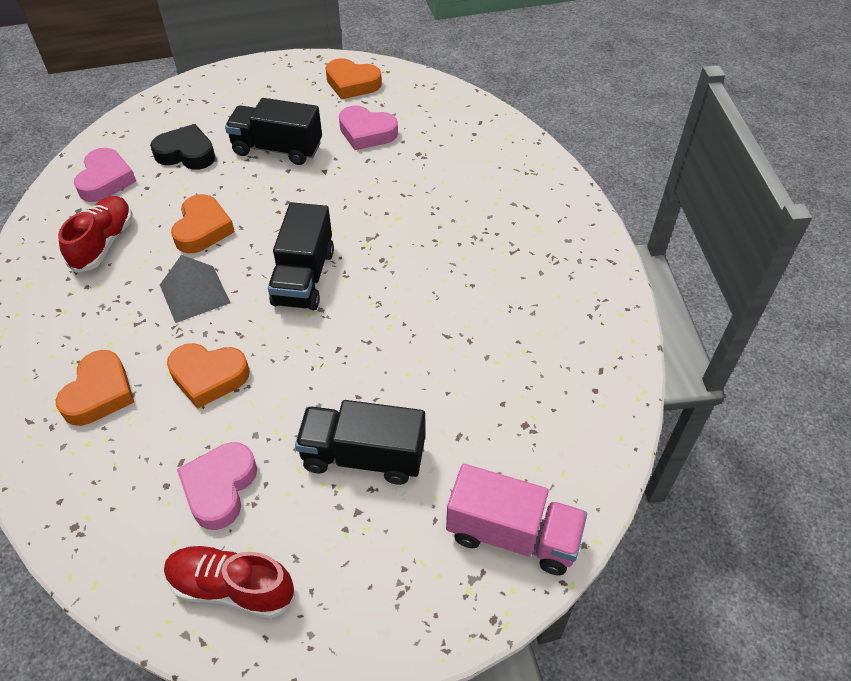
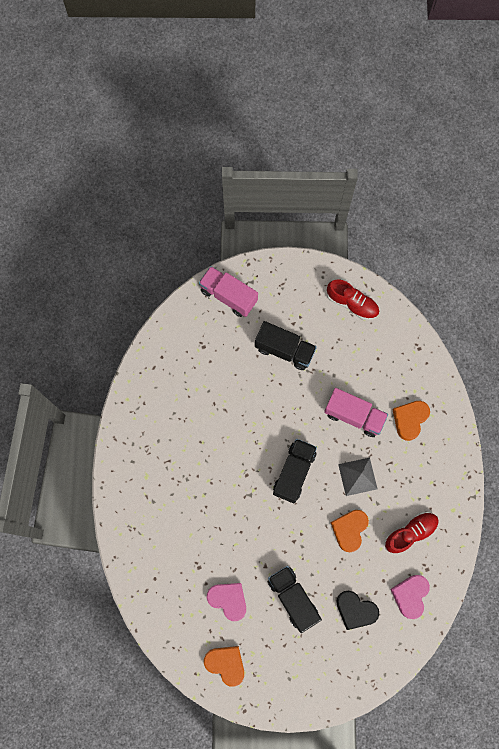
camera: 165 degrees left, 25 degrees up
red shoe [58,196,132,273] -> red shoe turned 150 degrees counterclockwise [384,512,439,554]
orange heart [167,343,250,409] -> pink truck [324,388,388,437]
pink heart [177,442,257,530] -> none
black truck [225,98,322,165] -> black truck turned 150 degrees counterclockwise [268,566,322,633]

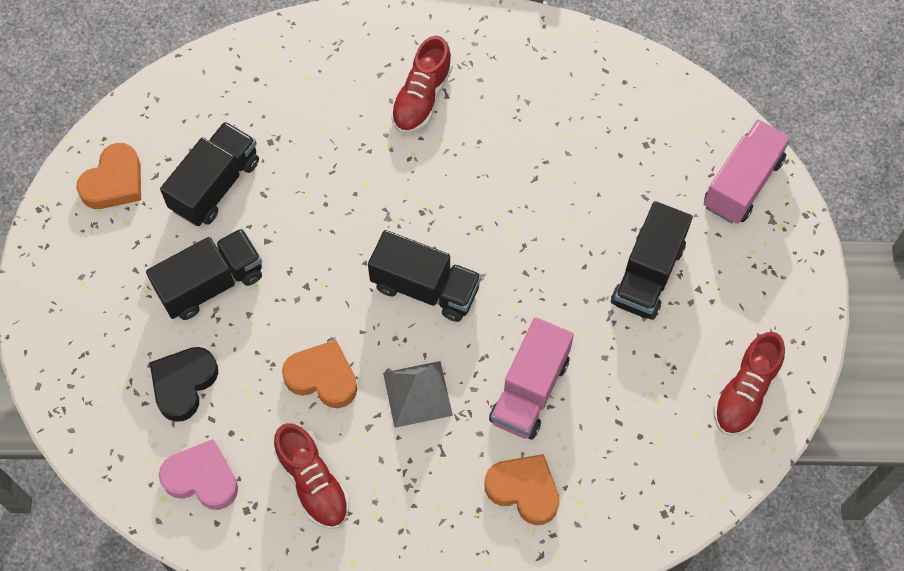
camera: 90 degrees right, 10 degrees down
pink heart [207,583,246,621] -> black truck [160,122,259,226]
none -> red shoe [391,36,453,134]

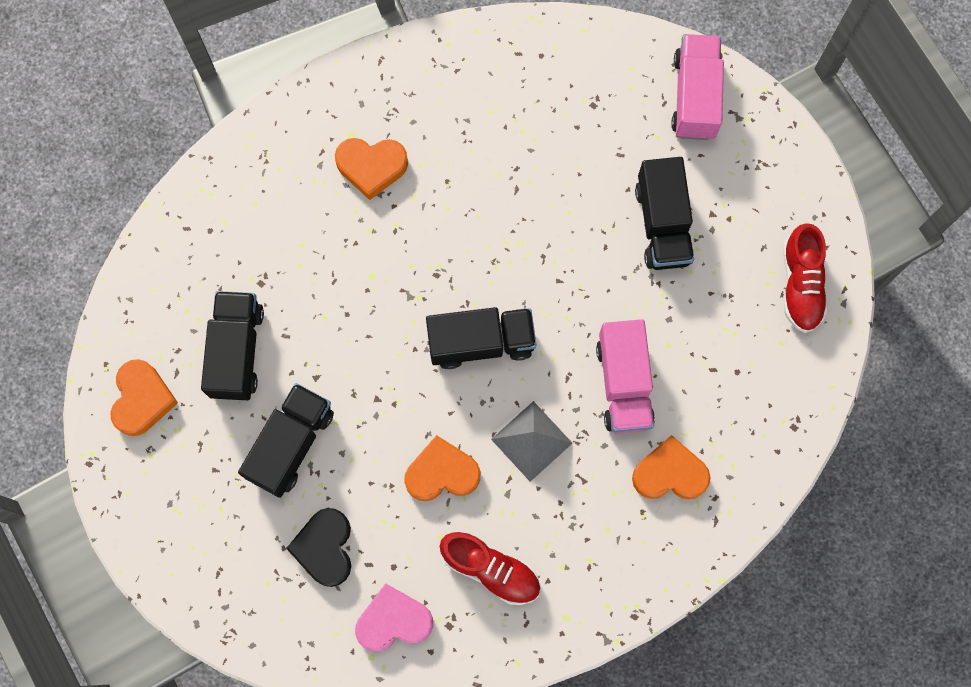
camera: 30 degrees left, 10 degrees up
red shoe [391,36,453,134] -> orange heart [335,138,408,200]

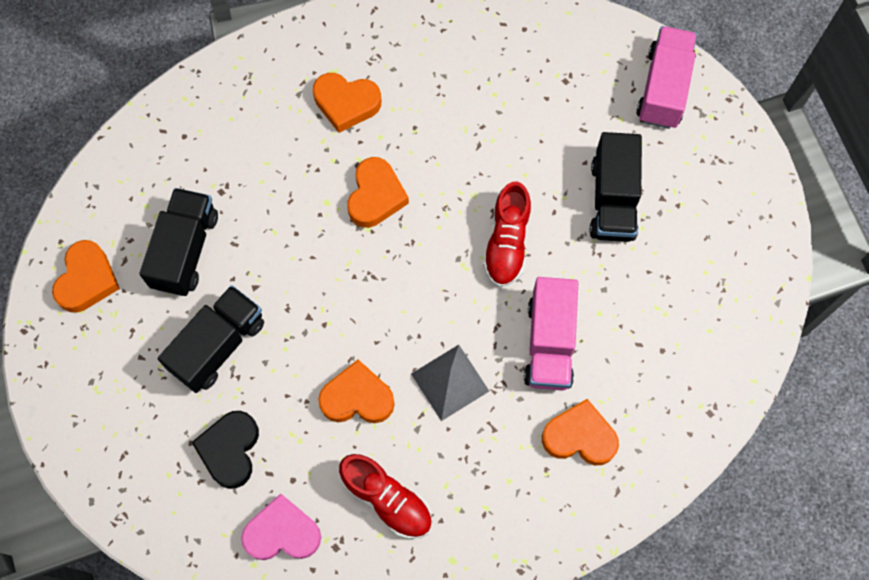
camera: 10 degrees right, 5 degrees down
black truck [426,307,536,369] -> none
red shoe [783,223,828,333] -> red shoe moved to [483,181,531,287]
none -> orange heart [347,157,409,228]

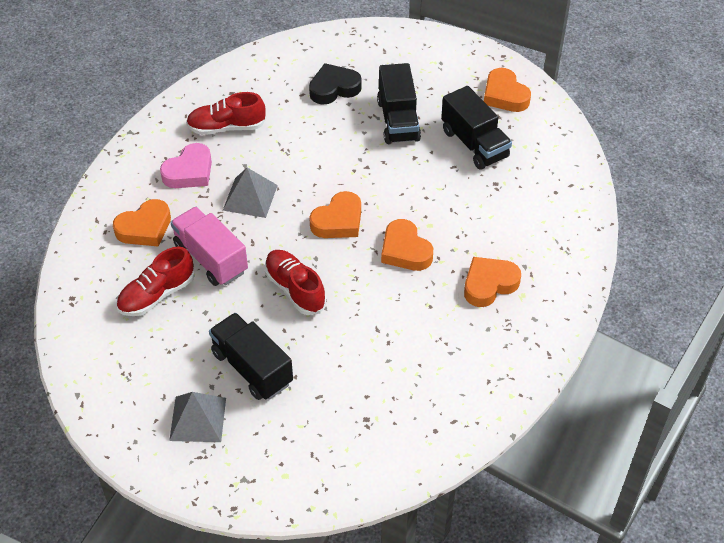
camera: 135 degrees right, 20 degrees down
black heart [191,411,259,489] -> black heart turned 75 degrees counterclockwise [309,63,362,105]
pink heart [241,493,321,560] -> pink heart moved to [160,143,212,188]
orange heart [318,360,395,423] -> orange heart moved to [309,191,361,238]
pink truck [637,26,697,129] -> none
none -> red shoe [116,246,195,316]
none -> grey pyramid [169,392,226,442]

